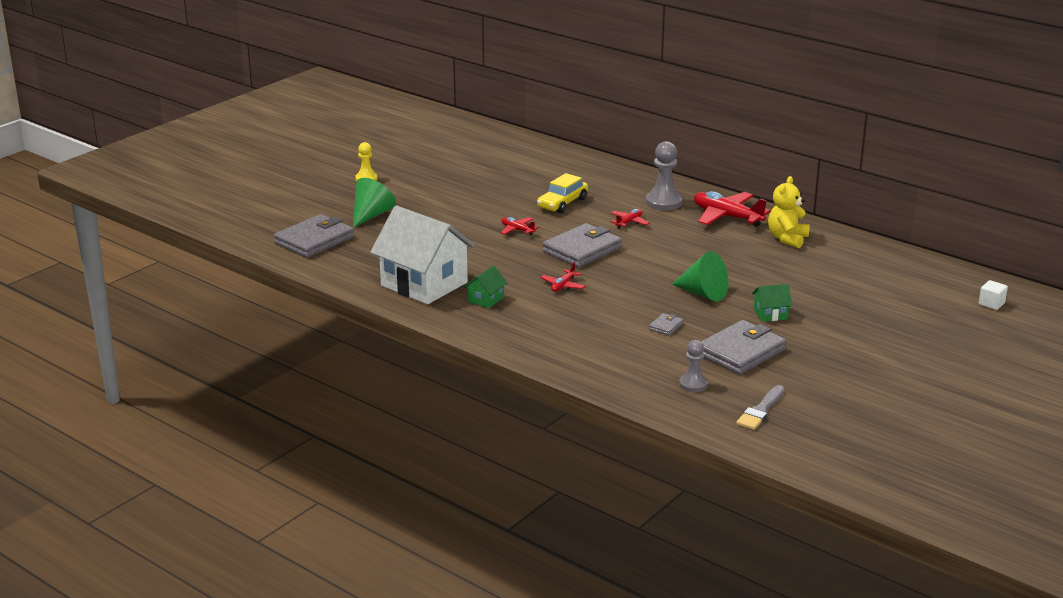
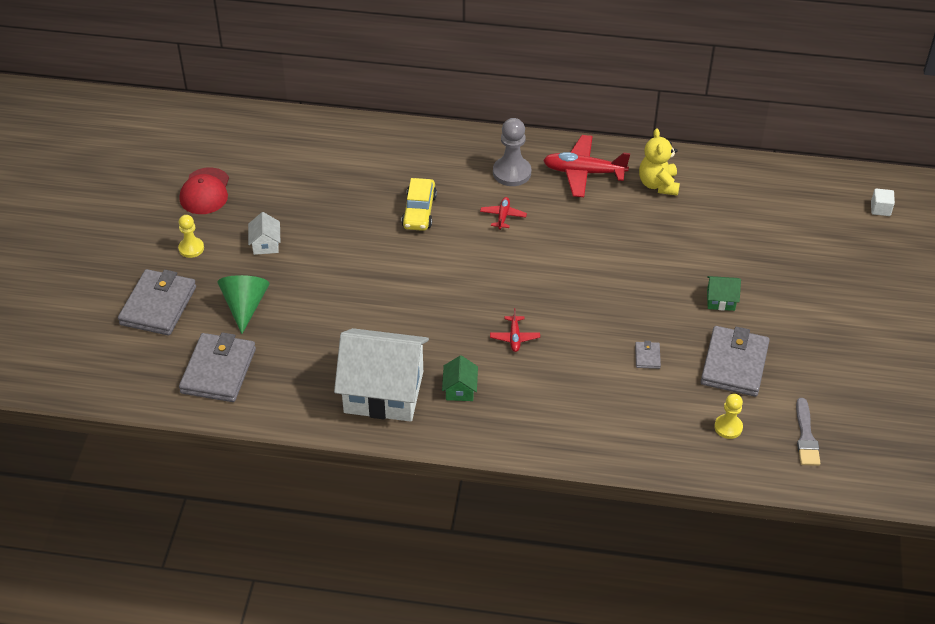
camera: 30 degrees left, 20 degrees up
red plane [501,217,539,235] -> none
grey wallet [542,223,622,268] -> grey wallet moved to [118,269,196,335]
green cone [672,251,728,302] -> none
grey pawn [679,340,708,392] -> yellow pawn [714,394,743,439]
green house [752,284,792,322] -> green house turned 45 degrees clockwise [707,276,741,311]
none -> red cap [180,167,229,214]
none -> white house [248,212,280,255]

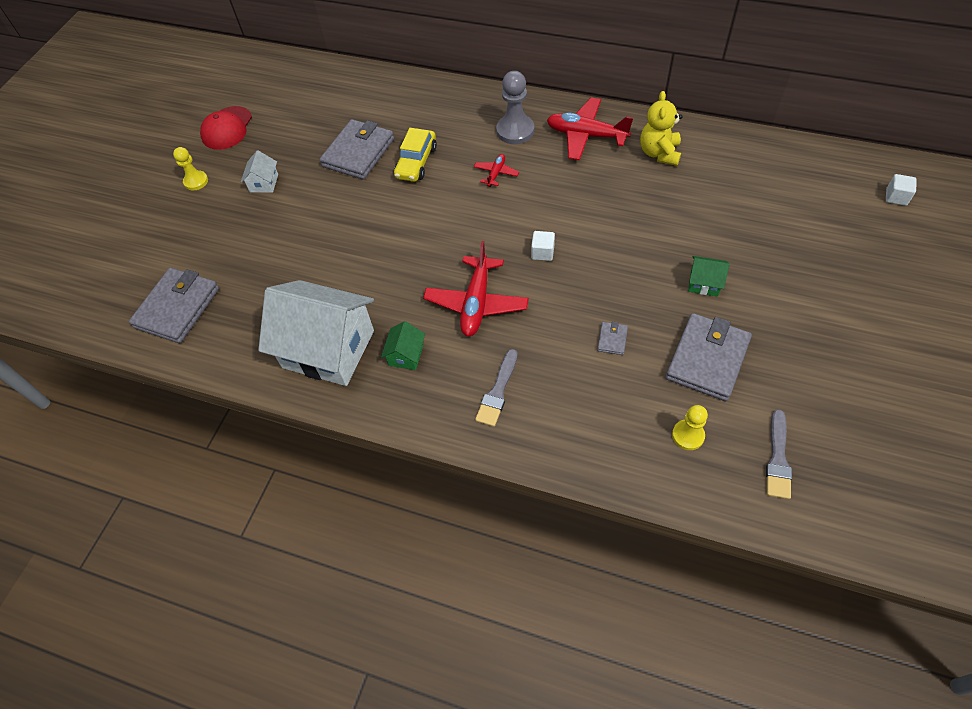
camera: 15 degrees right, 10 degrees up
grey wallet [118,269,196,335] -> grey wallet moved to [319,119,394,180]
green cone [217,275,270,334] -> none
red plane [490,308,540,352] -> red plane [423,241,529,336], size x1.98
none -> grey brush [475,349,518,427]
none -> white cube [531,231,555,261]

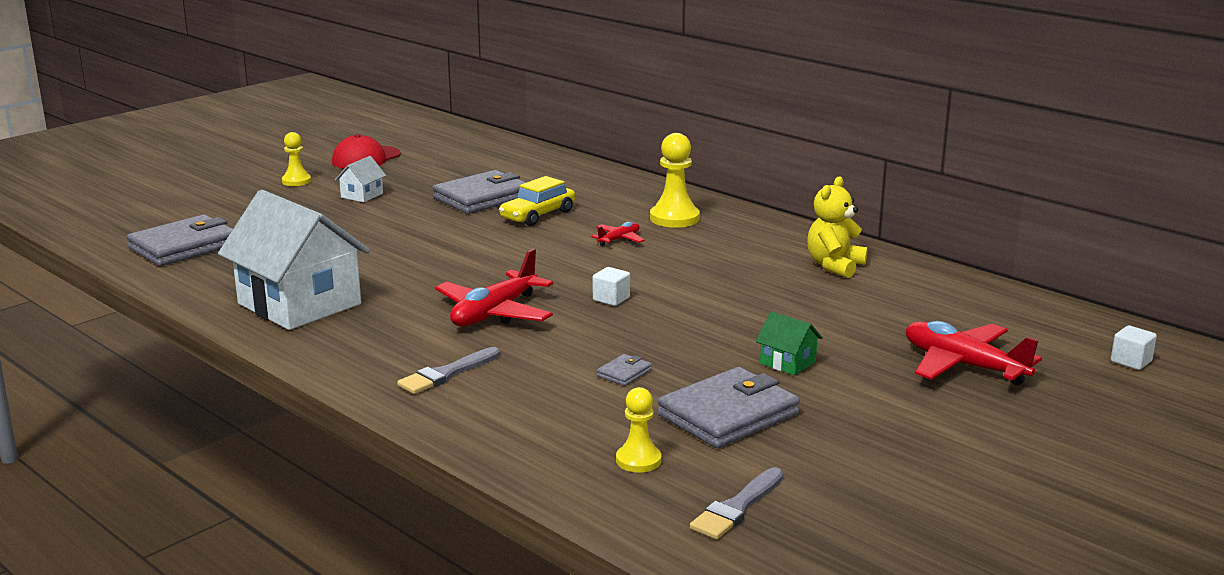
camera: 20 degrees right, 35 degrees down
green house [381,321,425,370] -> none
grey pawn [496,71,534,144] -> yellow pawn [650,133,700,228]
red plane [547,97,633,160] -> red plane moved to [906,321,1042,386]

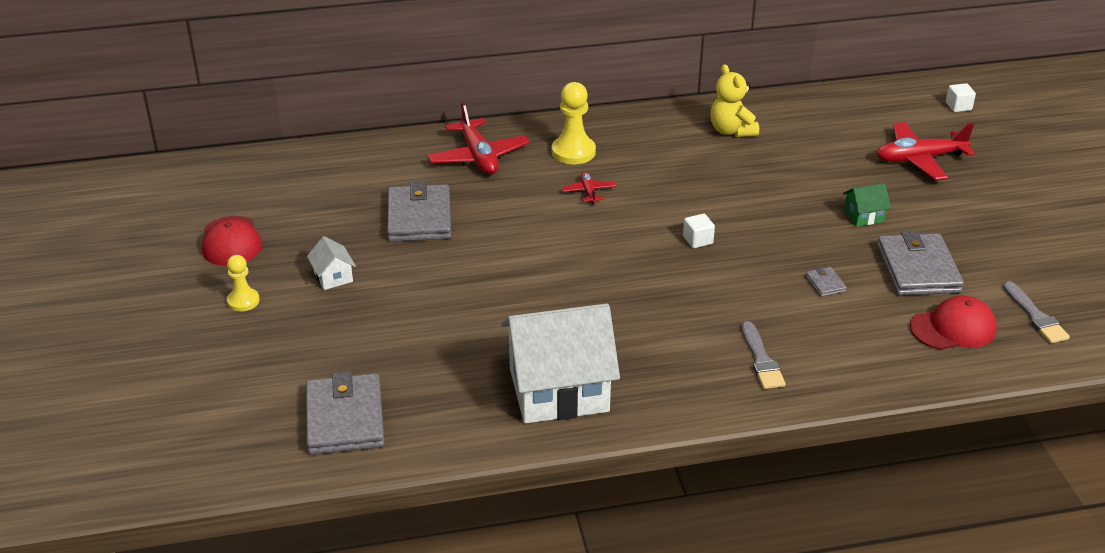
camera: 55 degrees left, 15 degrees up
red plane [435,249,553,326] -> red plane moved to [428,102,530,175]
yellow car [499,176,575,226] -> none
yellow pawn [616,387,661,473] -> red cap [910,296,997,350]

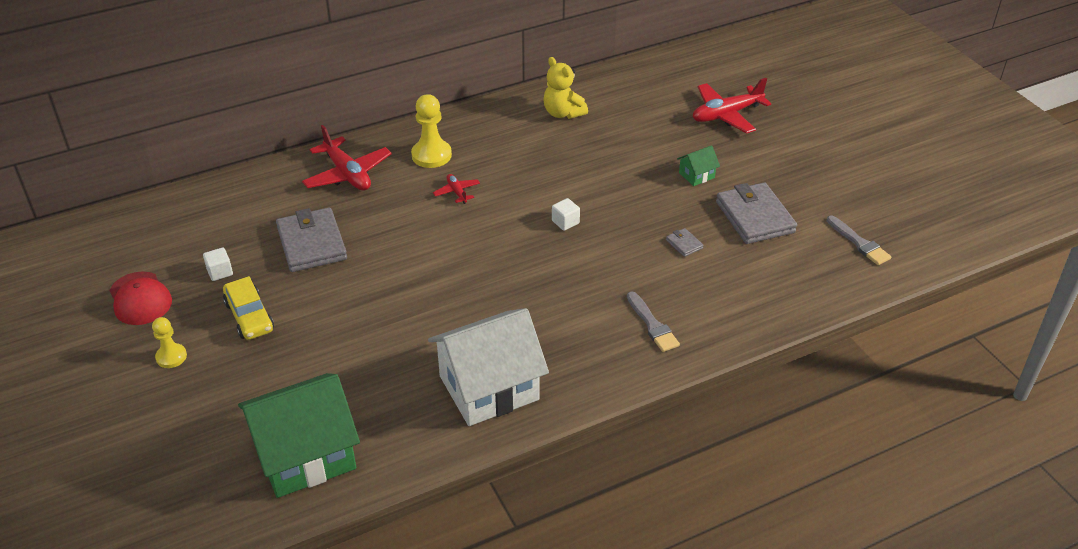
camera: 15 degrees left, 5 degrees up
grey wallet [306,371,384,455] -> green house [238,373,360,498]
white house [307,236,356,290] -> yellow car [223,276,274,340]
red cap [910,296,997,350] -> none
white cube [946,83,976,112] -> white cube moved to [203,247,233,281]

